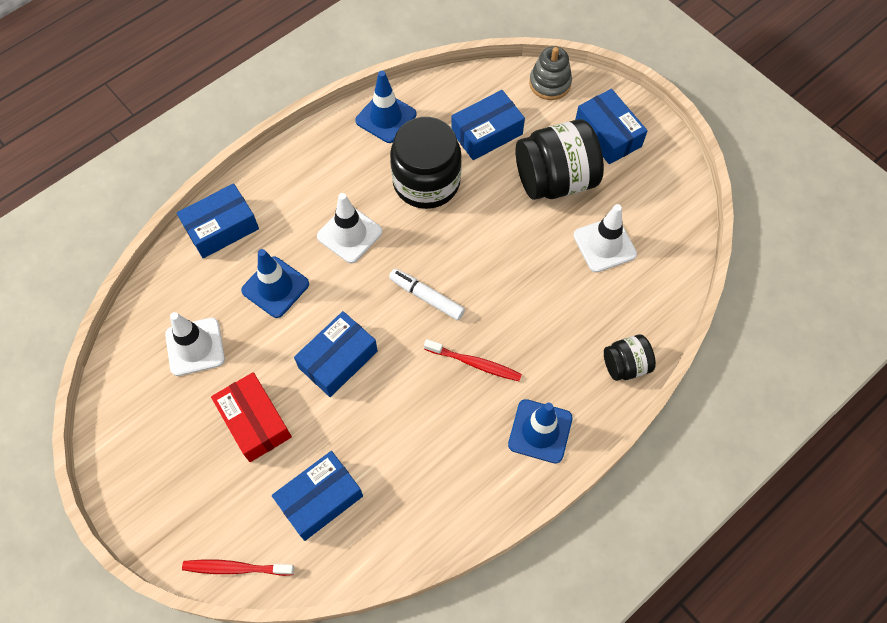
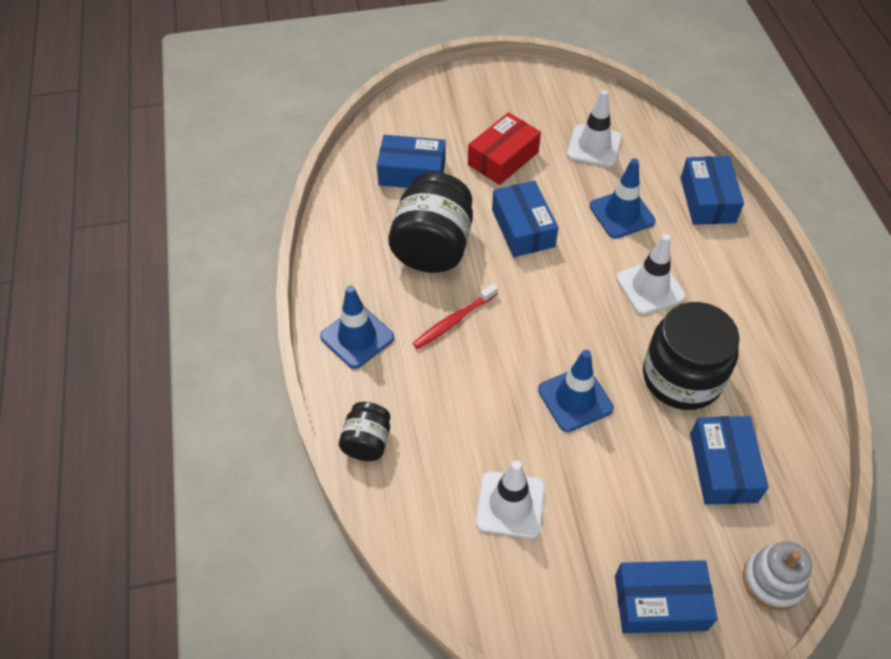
camera: 120 degrees right, 10 degrees down
red toothbrush [182,560,294,576] -> none
red box [211,372,292,462] -> red box turned 45 degrees counterclockwise [468,112,541,185]
blue box [272,451,363,541] -> blue box turned 75 degrees counterclockwise [377,135,446,188]
blue traffic cone [355,71,416,143] -> blue traffic cone moved to [538,350,614,432]
white marker [389,269,465,320] -> none
black jar [516,119,604,200] -> black jar moved to [388,172,473,273]
grey stacking toy [529,46,572,100] -> white stacking toy [743,541,812,611]

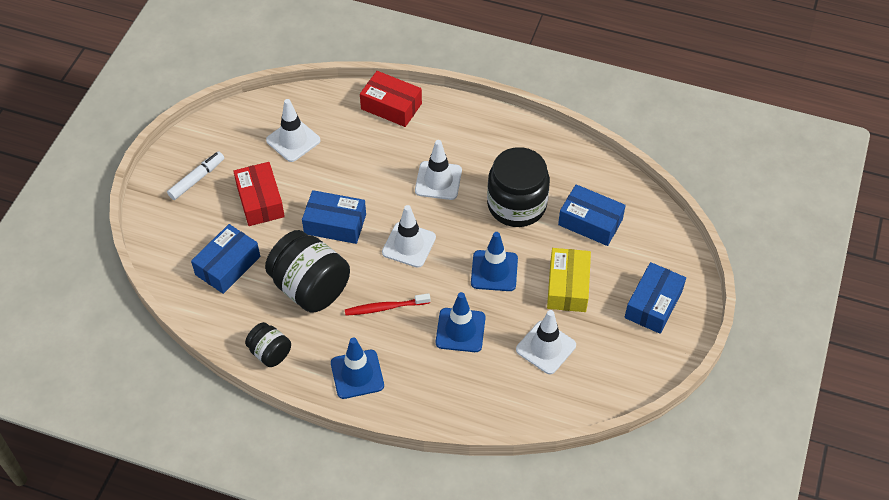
camera: 60 degrees left, 0 degrees up
black jar [339,402,391,461] -> black jar moved to [245,322,291,367]
red toothbrush [413,283,498,349] -> red toothbrush turned 90 degrees clockwise [345,293,430,316]
blue traffic cone [590,158,655,238] -> blue traffic cone moved to [436,292,486,352]
blue box [681,156,744,225] -> red box [360,71,422,127]
white stacking toy [743,541,812,611] -> none
none -> white marker [167,151,224,200]
none -> white traffic cone [382,205,436,268]
none -> yellow box [547,248,591,312]

